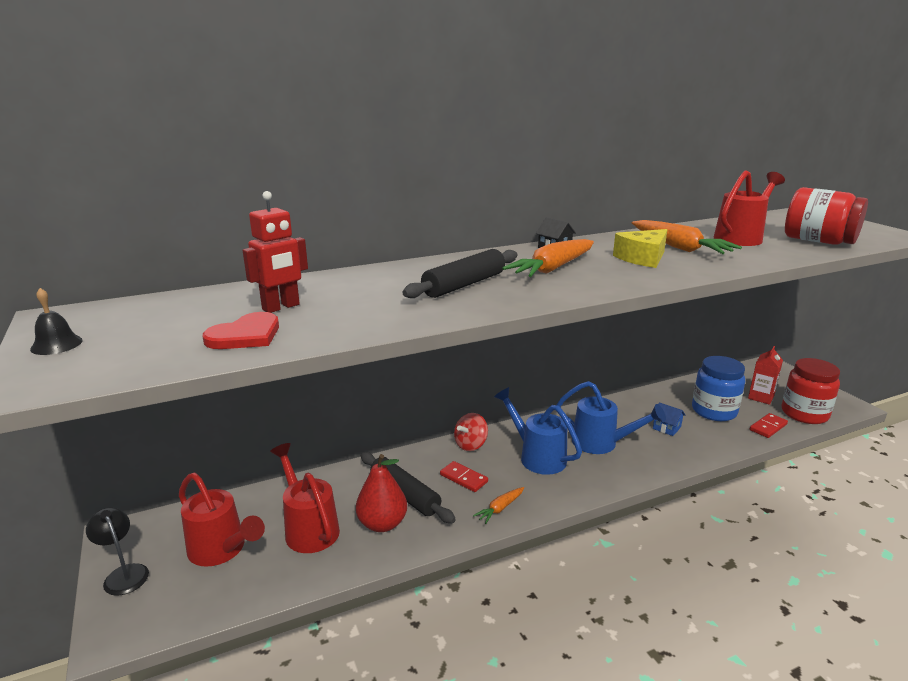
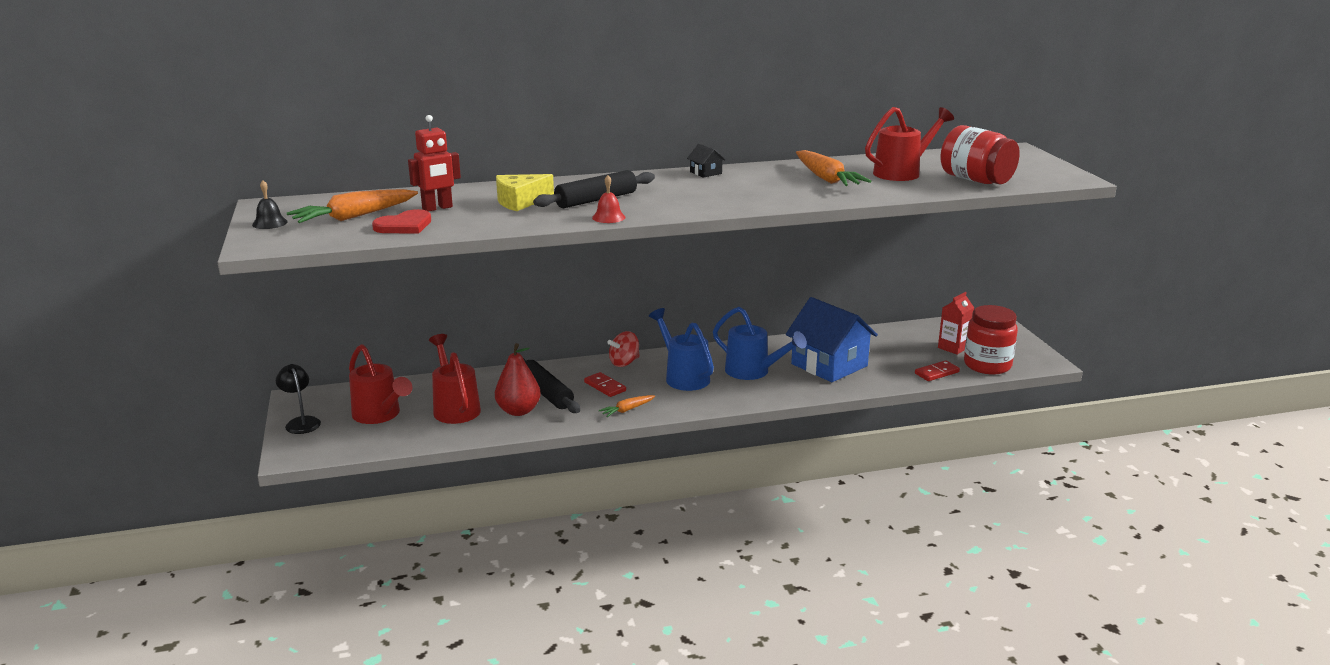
camera: 10 degrees right, 0 degrees up
orange carrot [502,239,594,277] -> orange carrot moved to [287,189,418,223]
yellow cheese [613,229,667,268] -> yellow cheese moved to [496,174,554,211]
blue house [653,402,686,436] -> blue house [786,297,878,382], size x2.48
blue jar [692,356,745,421] -> none
none -> red bell [592,175,625,223]

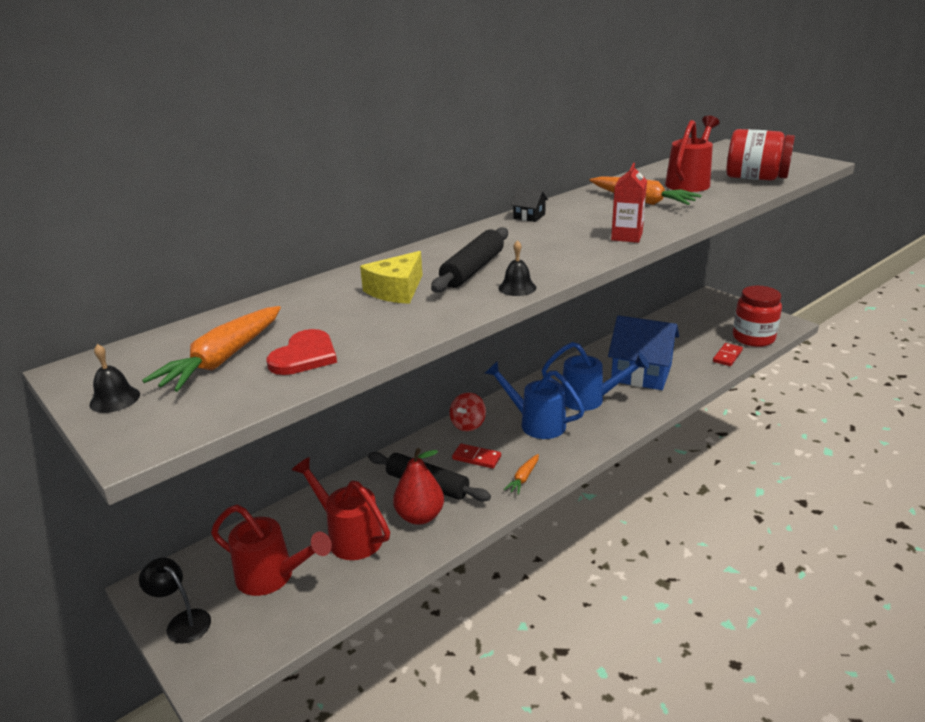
camera: 25 degrees left, 5 degrees up
red robot [408,115,461,212] -> none
red bell [592,175,625,223] -> black bell [499,240,536,296]
red carton [938,292,974,355] -> red carton moved to [611,163,647,243]

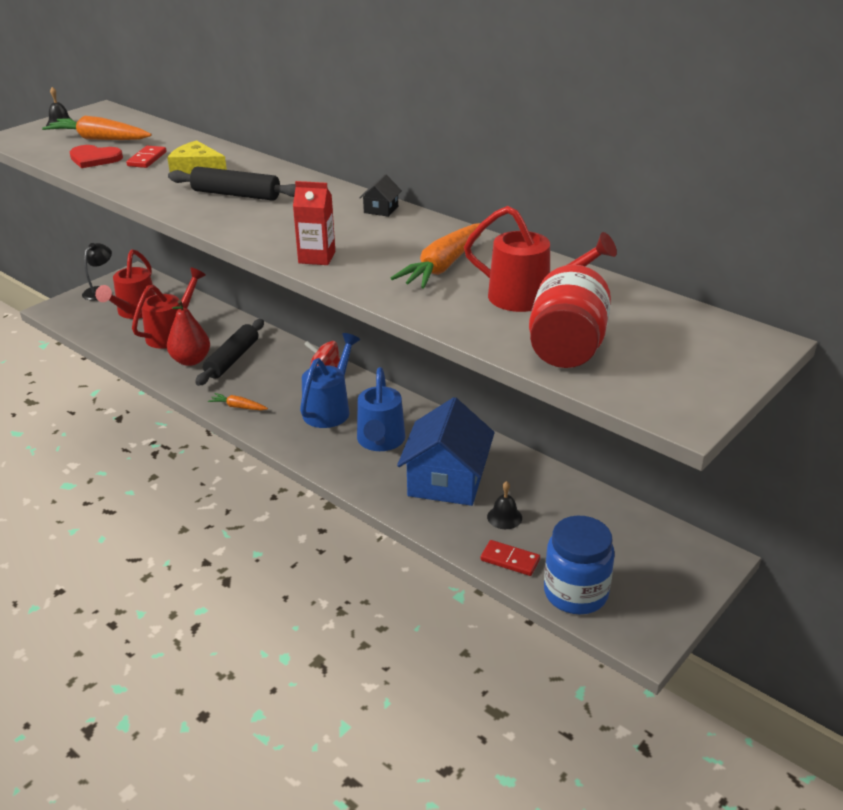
camera: 80 degrees right, 5 degrees up
red domino [452,443,501,469] -> red domino moved to [126,145,167,168]
black bell [499,240,536,296] -> black bell moved to [487,481,522,529]
red jar [733,286,782,347] -> blue jar [544,516,615,614]

